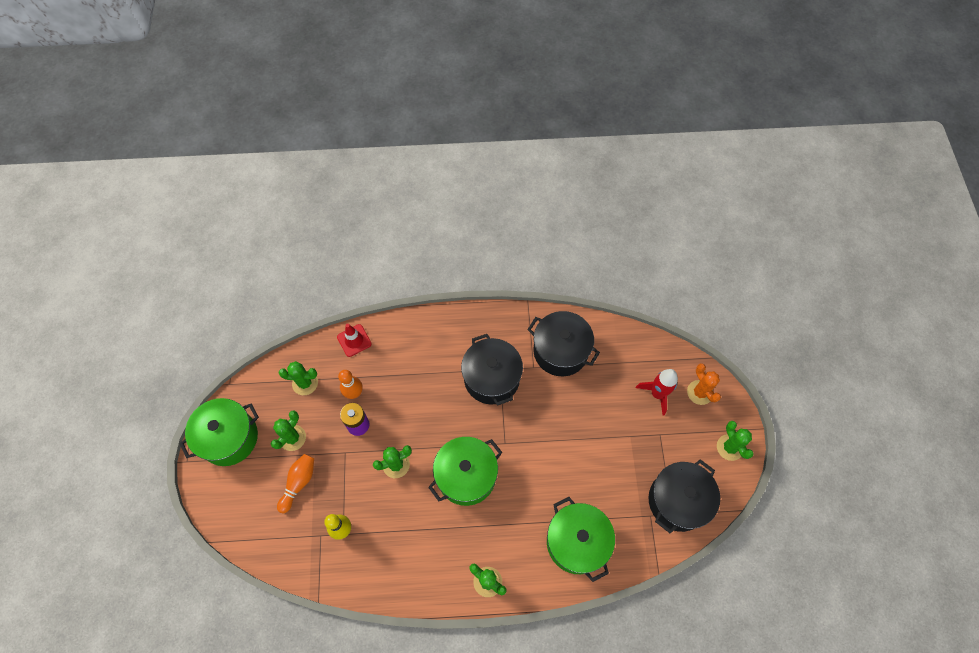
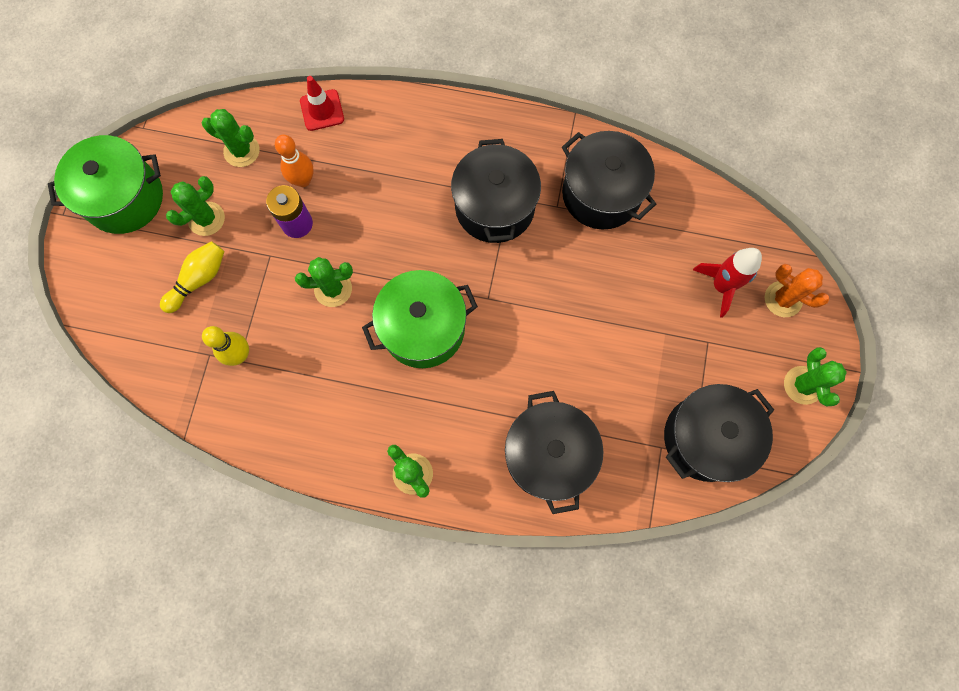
camera: 15 degrees right, 10 degrees up
orange bowling pin [277,454,314,513] -> yellow bowling pin [160,241,225,313]
green pot [547,497,615,582] -> black pot [505,391,603,514]
orange cactus [687,363,721,405] -> orange cactus turned 45 degrees counterclockwise [765,264,829,317]

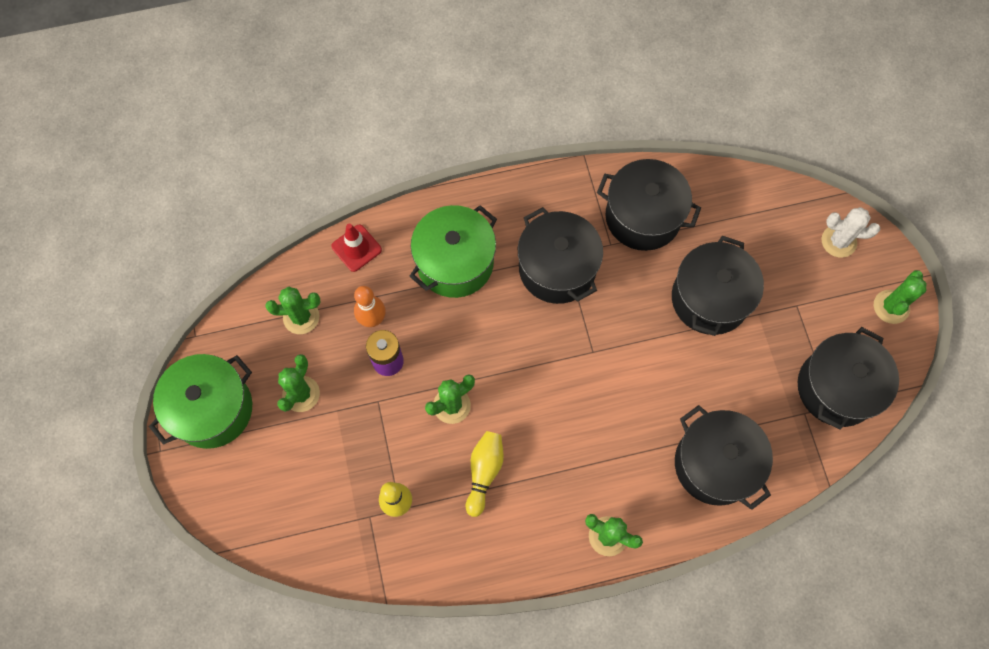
camera: 25 degrees left, 5 degrees down
yellow bowling pin [160,241,225,313] -> yellow bowling pin moved to [465,431,504,517]
green pot [362,270,478,368] -> green pot moved to [409,205,497,298]
red rocket [693,248,762,318] -> none
orange cactus [765,264,829,317] -> white cactus [822,207,880,258]
green cactus [784,347,847,406] -> green cactus turned 60 degrees clockwise [874,270,927,324]
none -> black pot [672,236,764,336]

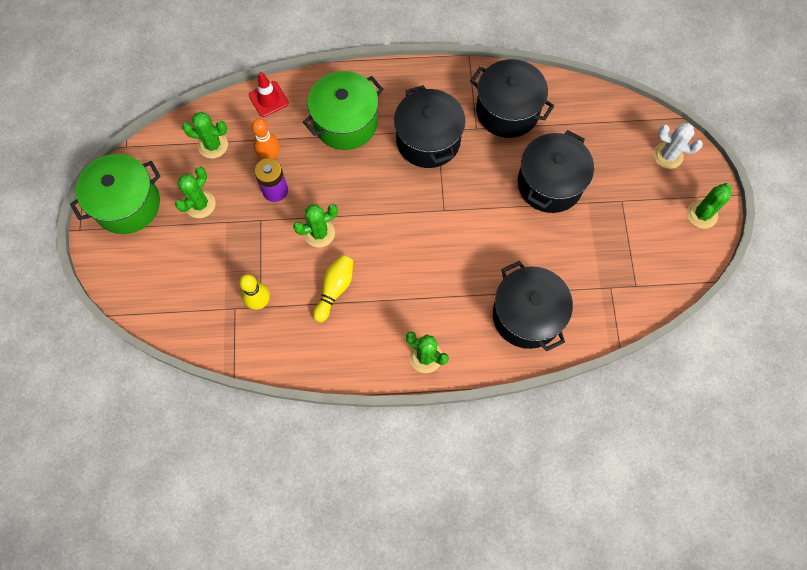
camera: 10 degrees right, 0 degrees up
black pot [798,327,899,430] -> none

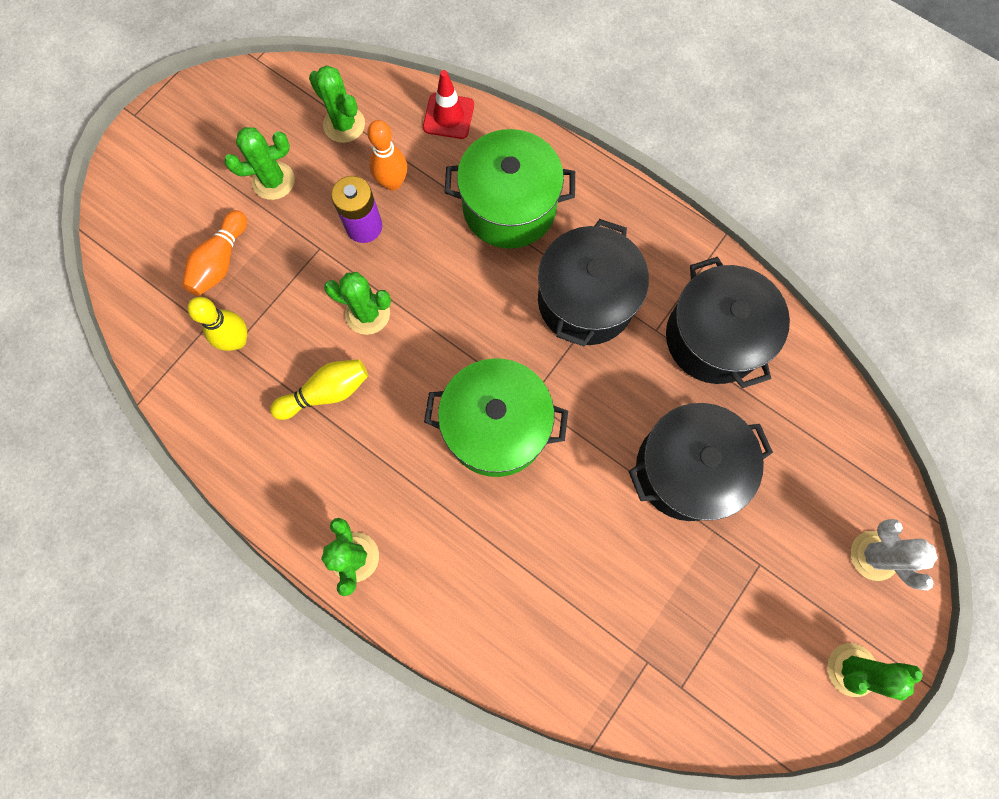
camera: 40 degrees right, 5 degrees up
green pot [70,154,161,234] -> green pot moved to [424,358,568,477]
black pot [493,261,573,351] -> none
none -> orange bowling pin [182,210,247,296]

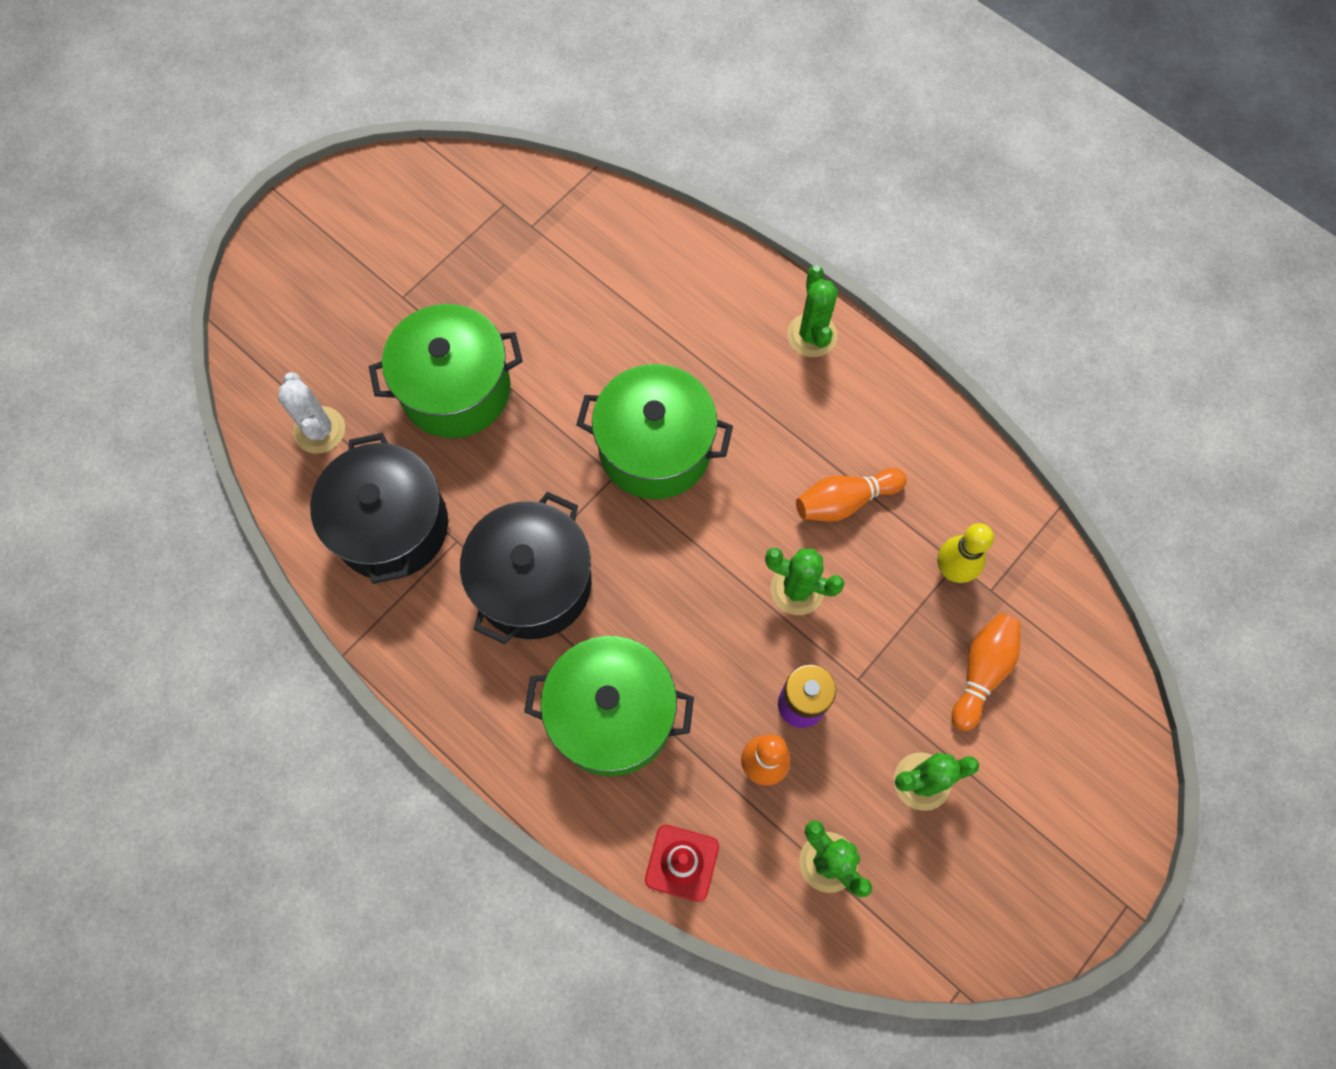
camera: 175 degrees left, 5 degrees down
yellow bowling pin [270,359,368,420] -> orange bowling pin [796,468,907,522]
black pot [629,403,773,521] -> green pot [369,304,523,438]
green cactus [827,643,923,700] -> none
white cactus [851,519,938,590] -> white cactus moved to [278,372,345,454]

